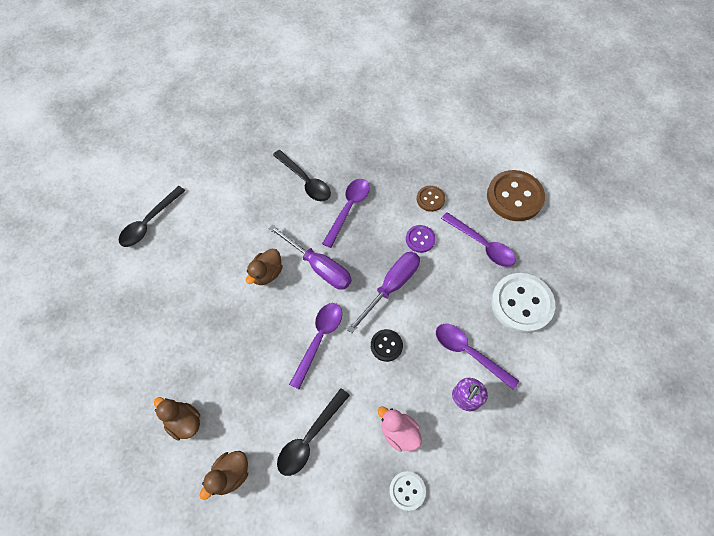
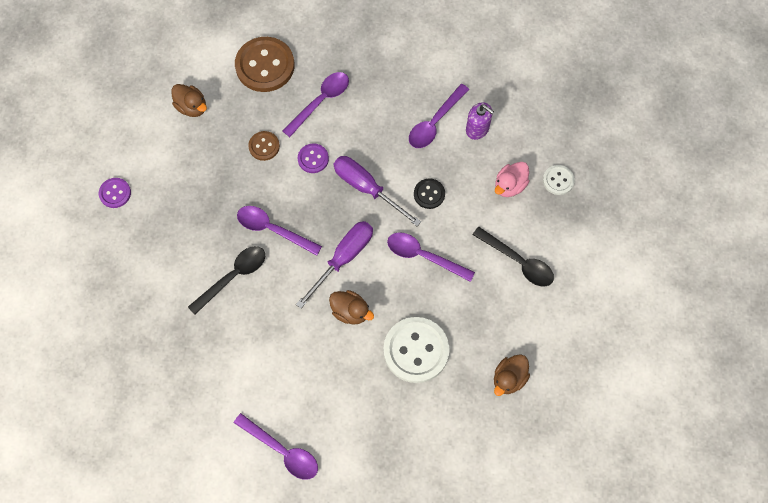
camera: 90 degrees left, 5 degrees up
black spoon [119,186,185,247] -> purple spoon [234,413,318,480]
brown duck [199,451,248,500] -> brown duck moved to [171,84,207,117]
white button [491,273,555,333] -> white button moved to [383,317,450,383]
none -> purple button [99,178,131,208]

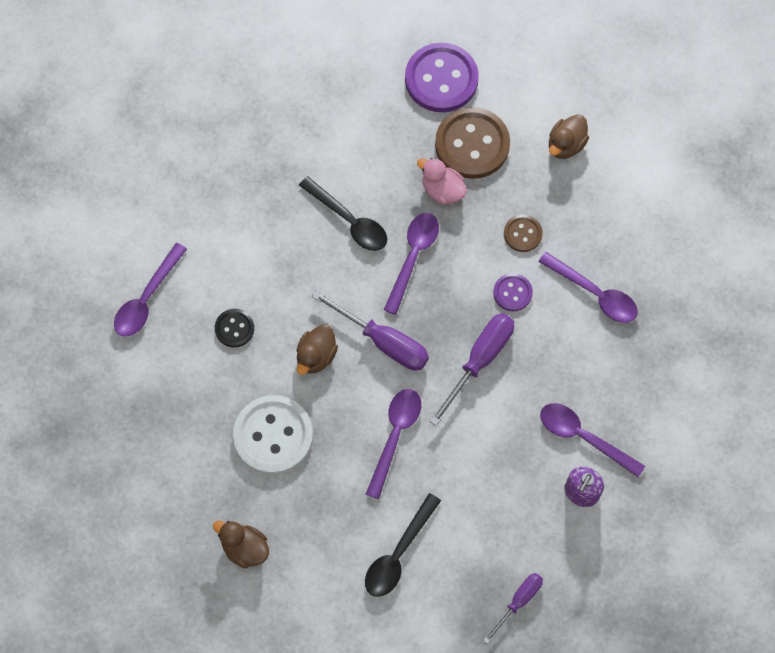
camera: 85 degrees right, 0 degrees up
purple button [99,178,131,208] -> purple button [405,43,479,112], size x1.97
brown button [235,37,294,92] -> brown button moved to [435,107,510,179]
black button [414,179,445,209] -> black button moved to [215,309,254,347]
pink duck [495,162,530,197] -> pink duck moved to [417,158,467,205]
white button [543,165,575,195] -> purple screwdriver [483,573,543,644]

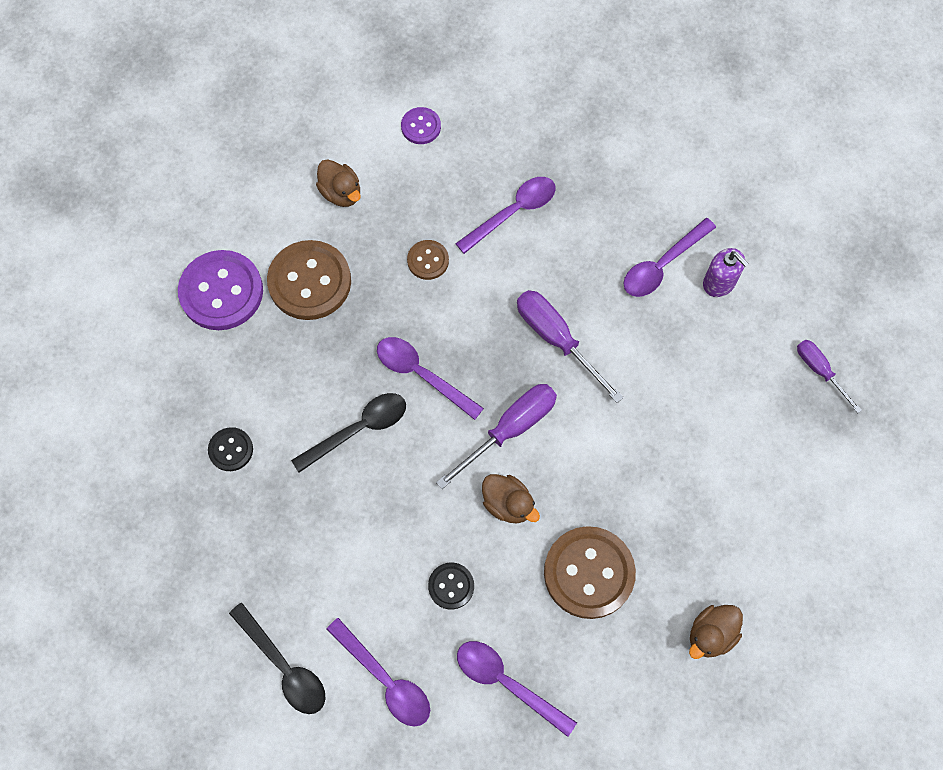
camera: 75 degrees left, 0 degrees up
white button [233,395,313,475] -> brown button [544,526,636,619]
black spoon [365,493,441,597] -> black spoon moved to [229,603,326,714]
purple spoon [366,389,421,499] -> purple spoon moved to [457,641,577,737]
pink duck [417,158,467,205] -> none
purple button [493,273,533,311] -> purple button moved to [401,107,441,144]
none -> black button [208,427,253,471]

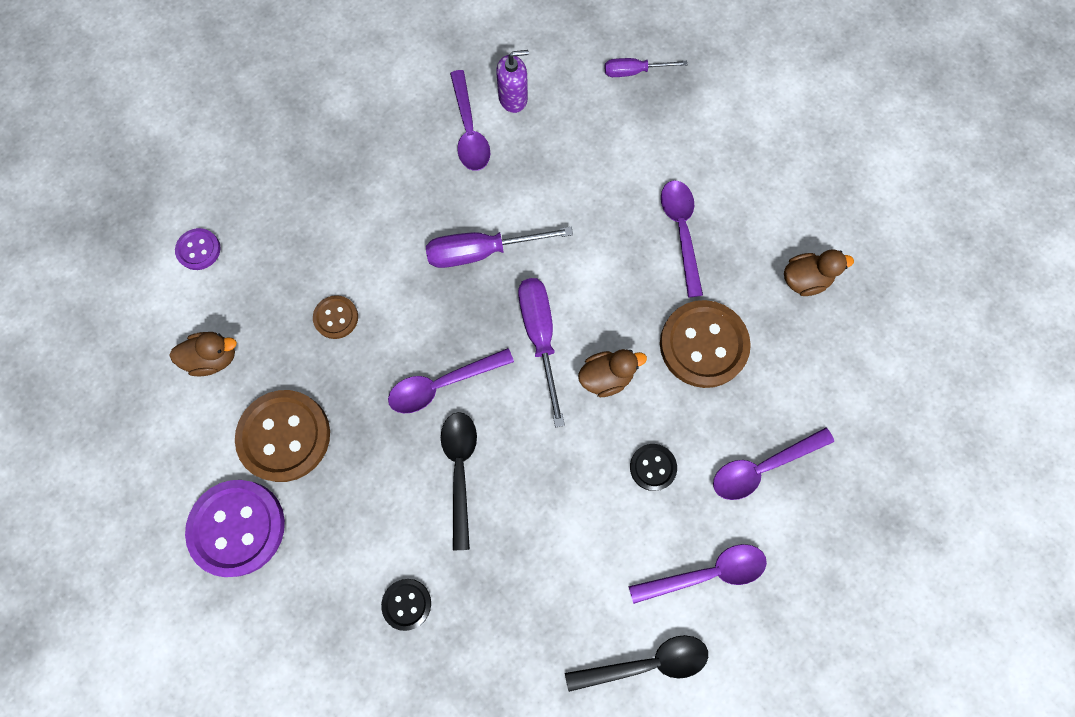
camera: 60 degrees left, 5 degrees up
purple spoon [455,177,556,254] -> purple spoon moved to [661,180,703,297]
brown duck [689,605,743,659] -> brown duck turned 90 degrees counterclockwise [784,249,854,296]

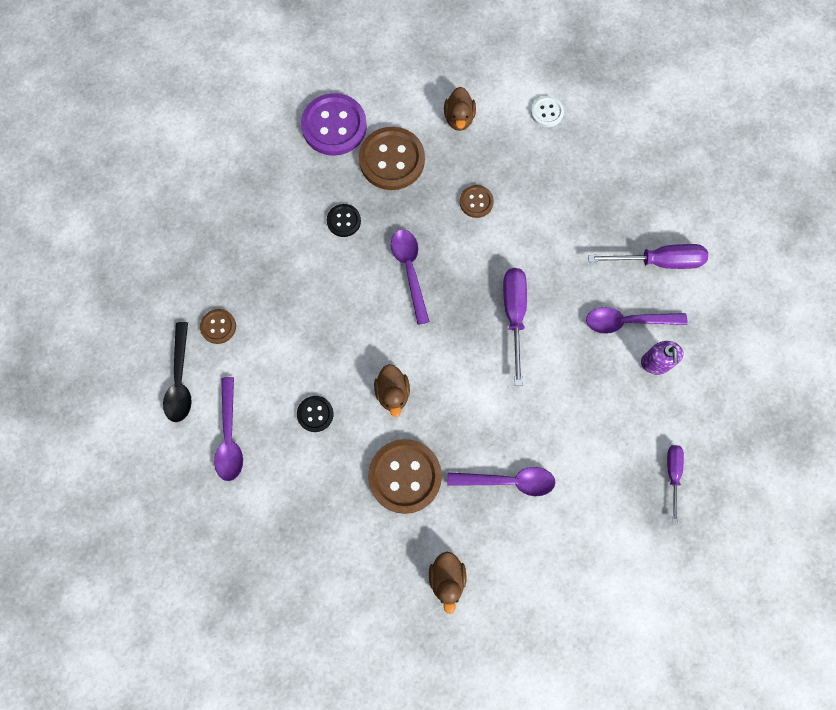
camera: 100 degrees right, 0 degrees up
purple button [175,228,221,270] -> white button [531,96,564,127]
black button [381,579,431,631] -> black button moved to [327,204,361,237]
black spoon [441,412,477,550] -> none
purple screwdriver [518,278,565,427] -> purple screwdriver moved to [588,244,708,269]
purple spoon [713,428,834,500] -> none
none -> brown button [200,309,236,344]

